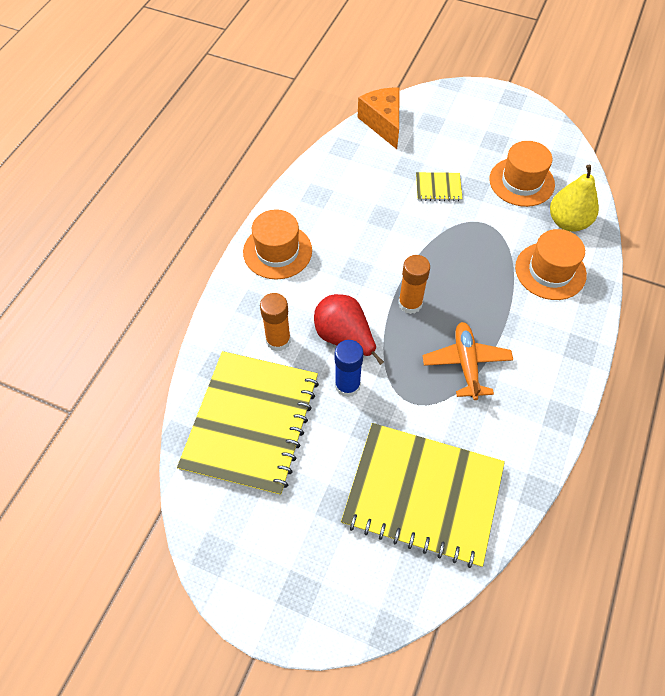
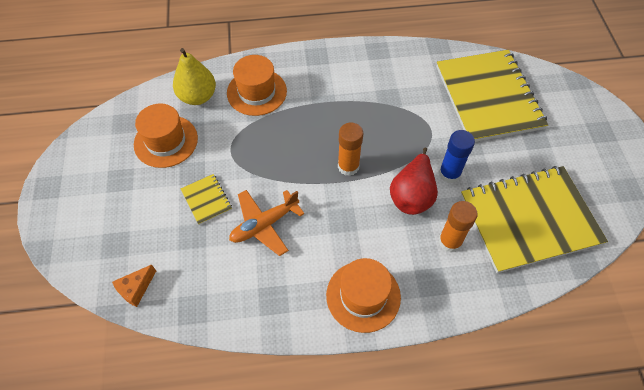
camera: 120 degrees left, 0 degrees up
orange cheese [358,88,400,149] -> orange cheese [112,264,156,307], size x0.58
orange plane [423,322,513,400] -> orange plane moved to [229,190,304,256]

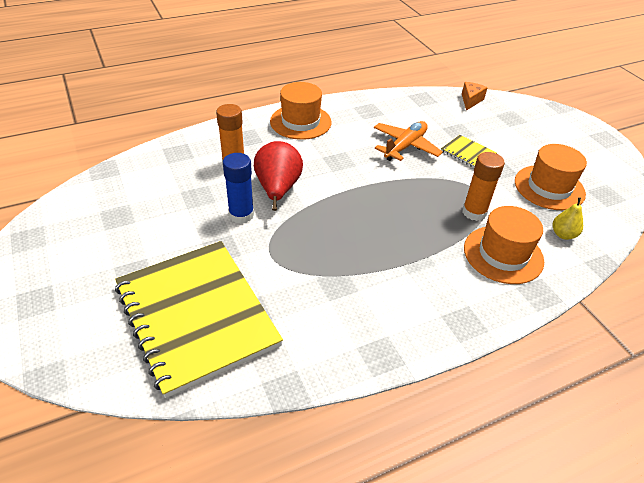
camera: 160 degrees right, 15 degrees down
yellow pear [173,48,216,105] -> yellow pear [553,197,583,240], size x0.55
orange glue stick [338,122,363,176] -> orange glue stick moved to [462,152,505,221]
yellow notebook [461,166,608,273] -> none

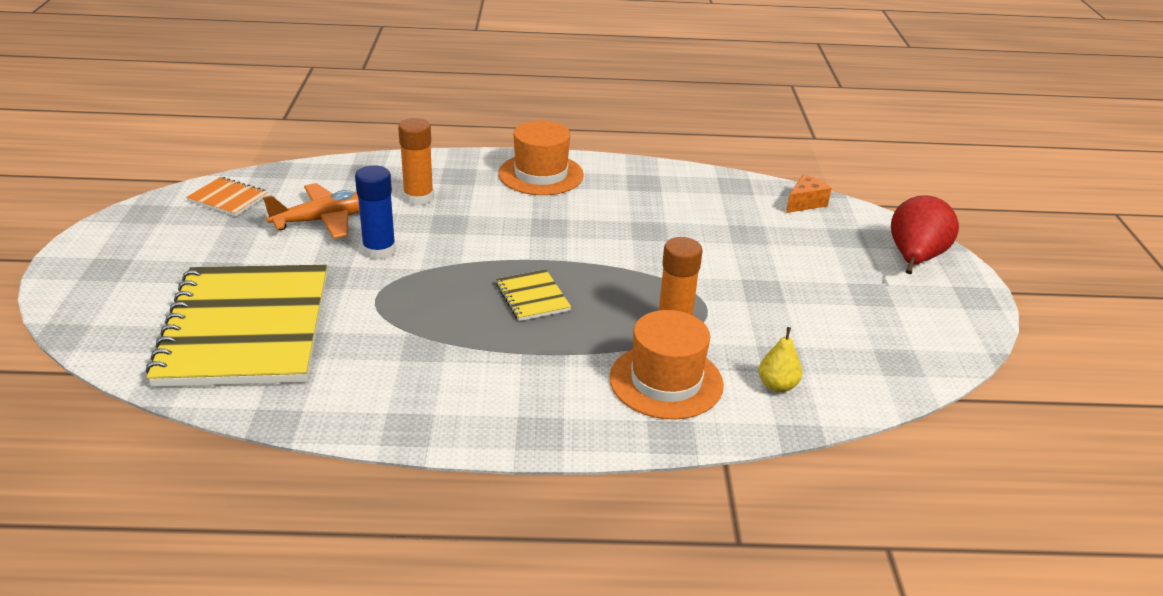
camera: 25 degrees right, 10 degrees down
red pear [254,141,303,211] -> red pear moved to [891,195,959,274]
orange plane [374,121,443,161] -> orange plane moved to [263,183,360,239]
yellow notebook [441,135,497,168] -> yellow notebook moved to [496,269,571,321]
orange hat [515,144,587,210] -> none
none -> orange notebook [186,177,268,216]

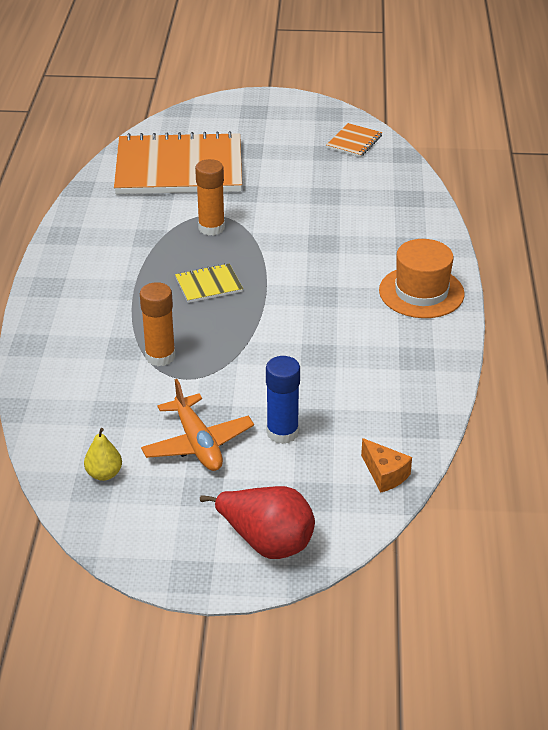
camera: 95 degrees right, 5 degrees up
yellow notebook [146,265,327,387] -> orange notebook [114,131,242,194]
orange plane [263,183,360,239] -> orange plane moved to [141,379,254,471]
blue glue stick [355,166,396,260] -> blue glue stick moved to [266,356,300,444]
orange glue stick [398,118,434,206] -> orange glue stick moved to [195,159,225,236]
orange hat [609,310,724,419] -> none
yellow pear [759,327,802,392] -> yellow pear moved to [84,428,122,481]

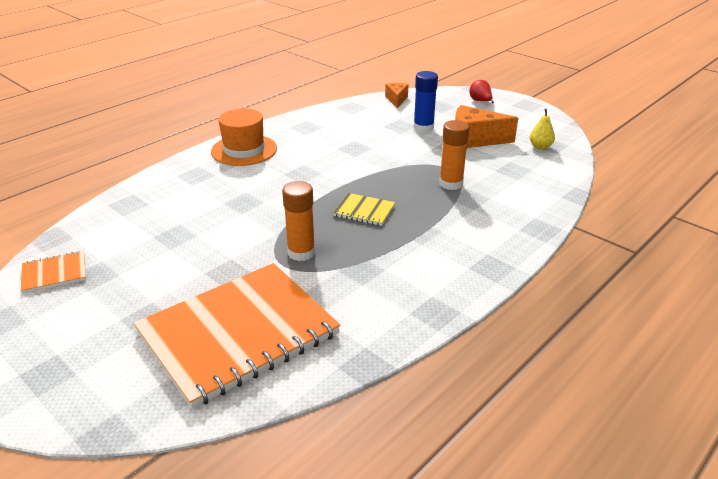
camera: 140 degrees left, 5 degrees down
orange notebook [114,131,242,194] -> orange notebook turned 75 degrees counterclockwise [134,263,340,409]
orange plane [141,379,254,471] -> orange cheese [455,105,518,148]
red pear [200,486,315,559] -> red pear [470,80,494,103], size x0.55

